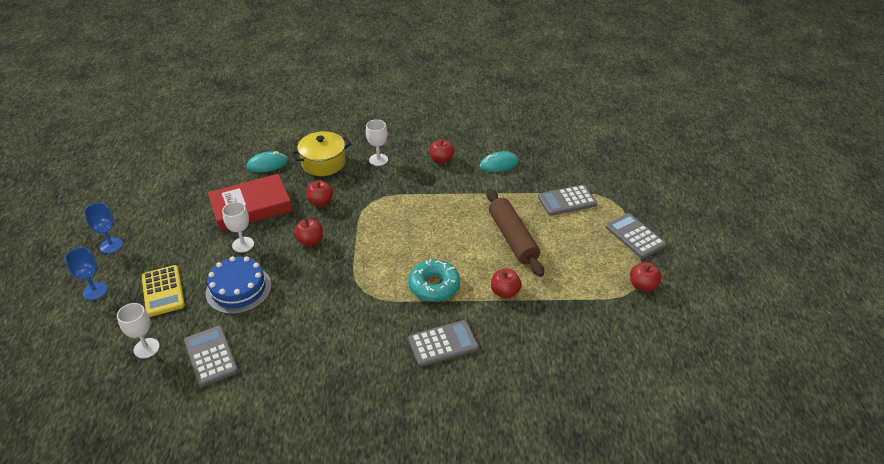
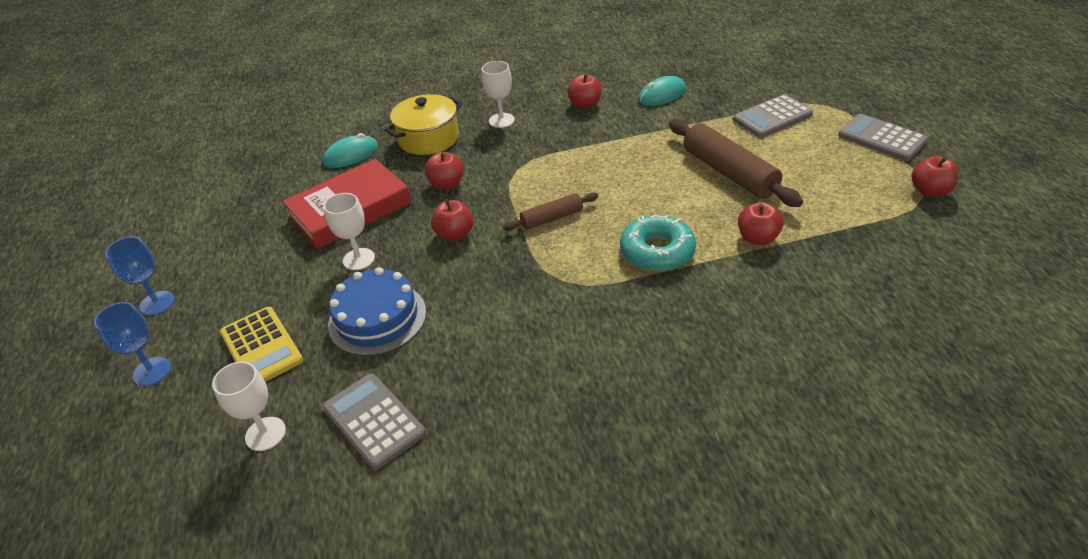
camera: 10 degrees left, 0 degrees up
grey calculator [408,320,479,367] -> none
none -> brown rolling pin [503,192,598,231]

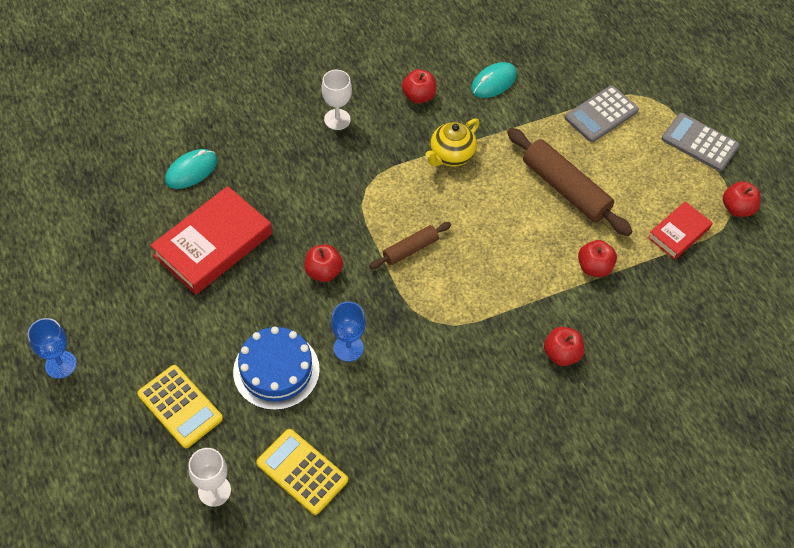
camera: 15 degrees left, 15 degrees up
blue goblet [94,302,171,386] -> blue goblet moved to [331,302,366,362]
grey calculator [322,373,426,470] -> yellow calculator [256,429,348,515]
white goblet [324,193,375,270] -> none
yellow pot [385,94,463,155] -> none
red apple [425,152,463,190] -> red apple moved to [544,327,584,366]
turquoise donut [620,215,696,272] -> none
none -> yellow teapot [425,118,479,166]
none -> red book [648,201,713,260]

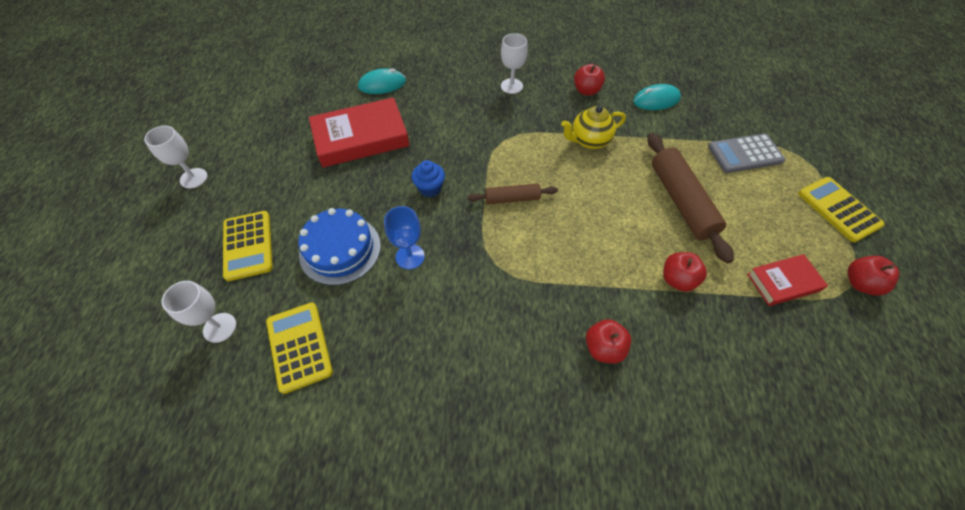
camera: 30 degrees right, 0 degrees up
blue goblet [28,318,77,379] -> white goblet [144,126,208,189]
red apple [304,245,343,282] -> blue cupcake [412,160,445,197]
grey calculator [661,113,740,171] -> yellow calculator [798,177,885,242]

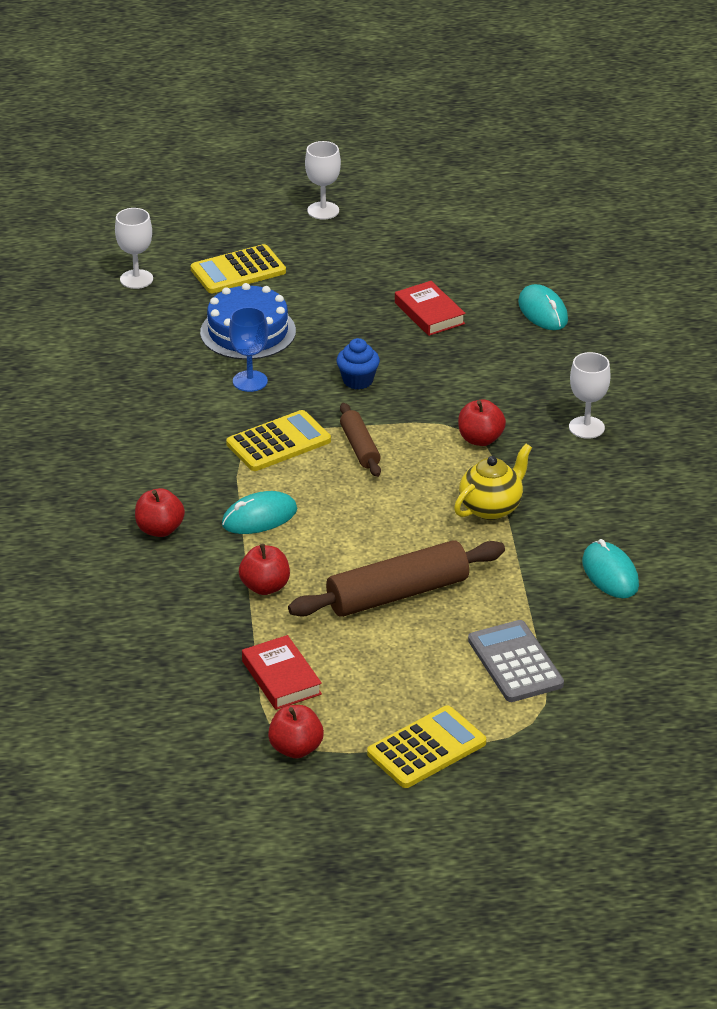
camera: 80 degrees right, 20 degrees down
yellow calculator [266,303,333,394] -> yellow calculator moved to [226,410,331,471]
red book [309,97,410,167] -> red book [395,281,466,336], size x0.56
yellow teapot [561,106,626,149] -> yellow teapot turned 75 degrees clockwise [454,444,532,520]
red apple [574,64,605,96] -> red apple moved to [458,399,506,446]
none -> turquoise mouse [222,491,297,534]

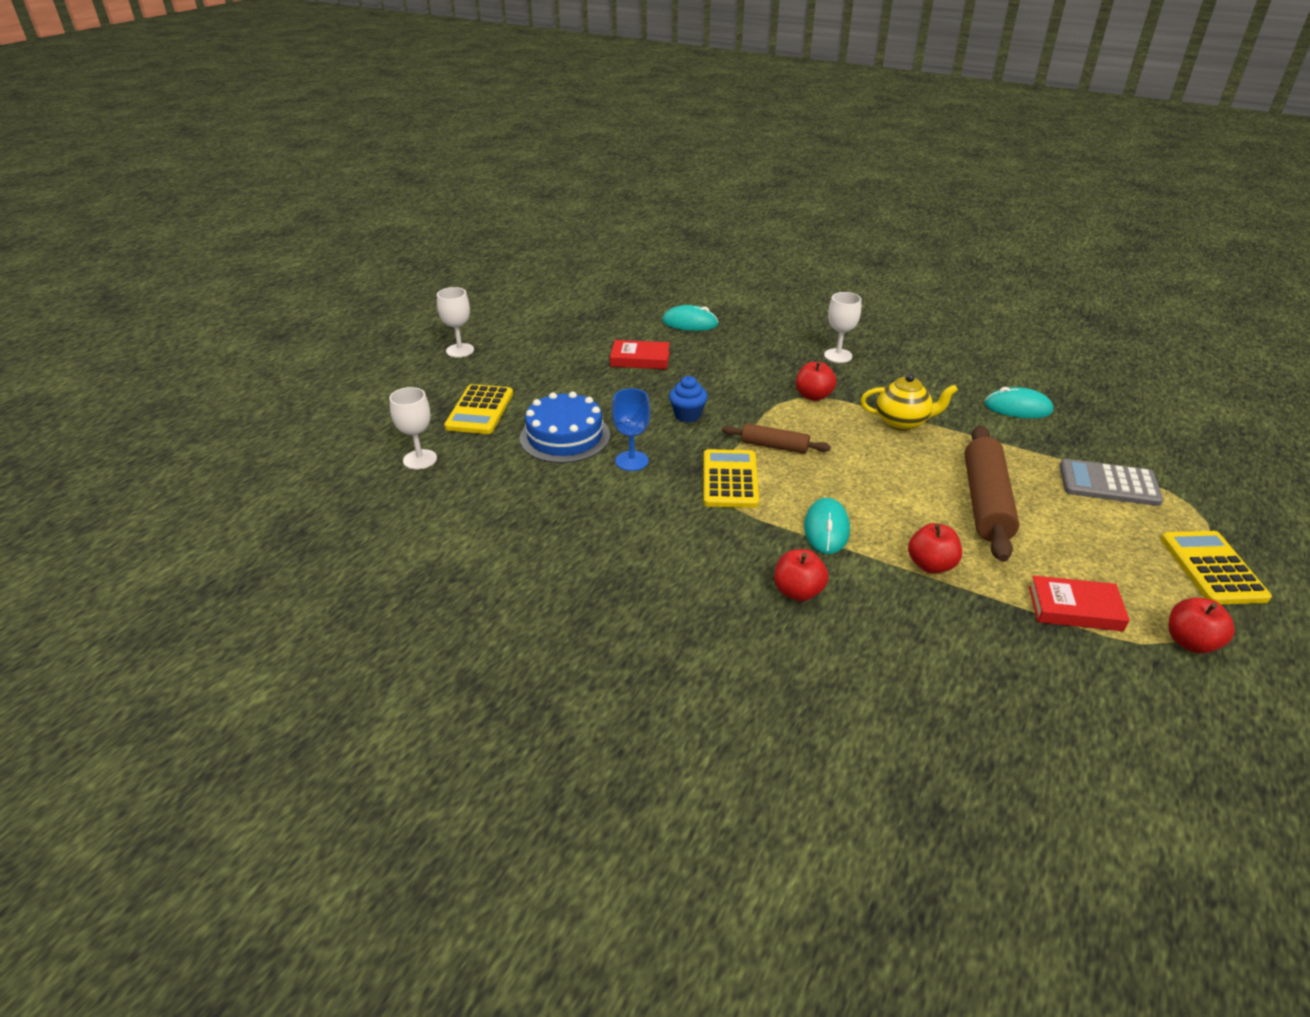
camera: 55 degrees left, 0 degrees up
yellow teapot [454,444,532,520] -> yellow teapot turned 105 degrees clockwise [860,374,958,431]

